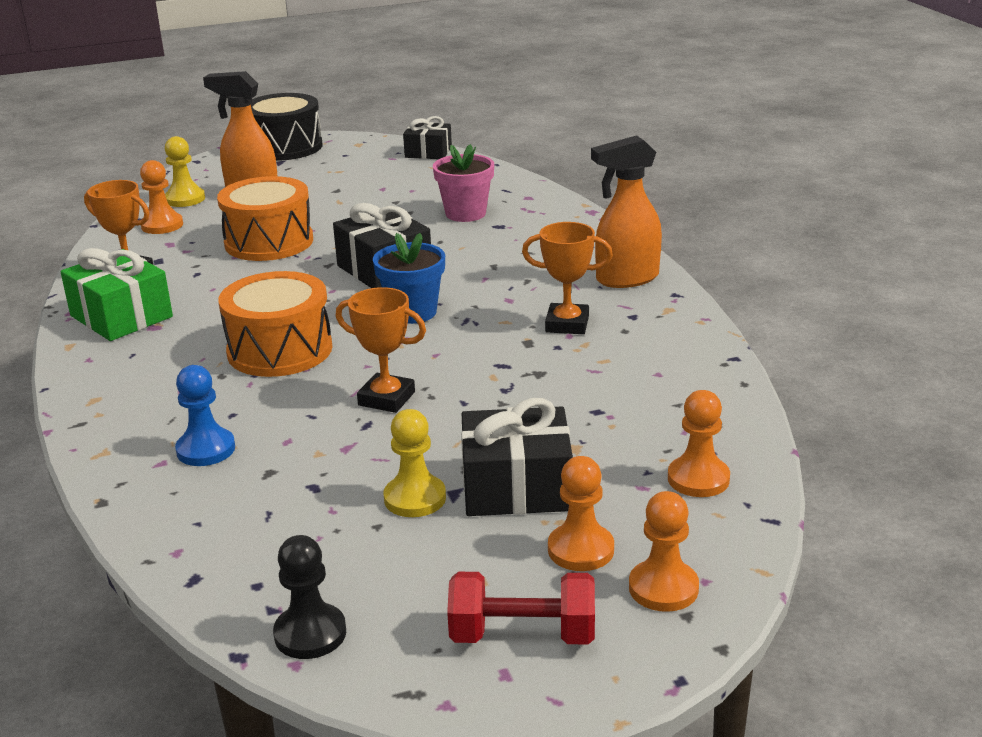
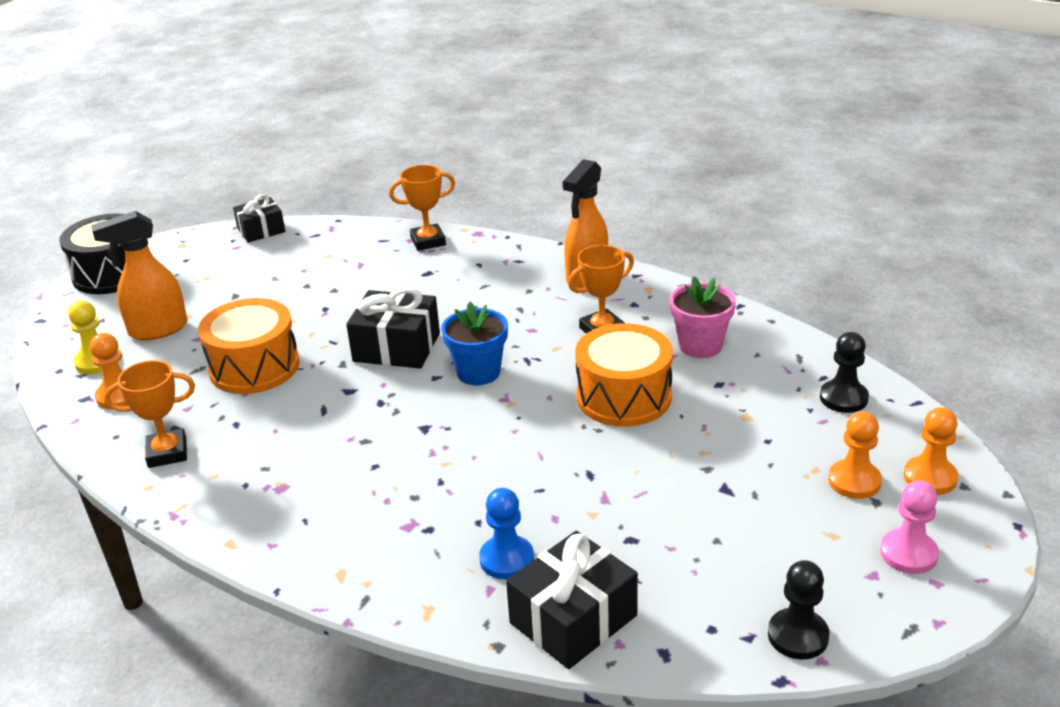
camera: 40 degrees left, 5 degrees up
green gift [60,248,173,341] -> none
orange drum [218,271,332,377] -> orange drum moved to [575,323,673,427]
orange trophy [336,287,426,413] -> orange trophy moved to [389,165,455,251]
yellow pawn [384,409,446,517] -> none
pink flower pot [433,144,494,222] -> pink flower pot moved to [670,276,736,358]
red dumbbell [447,572,595,644] -> pink pawn [880,480,939,574]
black gift [461,398,573,516] -> black gift moved to [506,531,638,669]
orange pawn [668,390,730,497] -> black pawn [820,332,869,413]

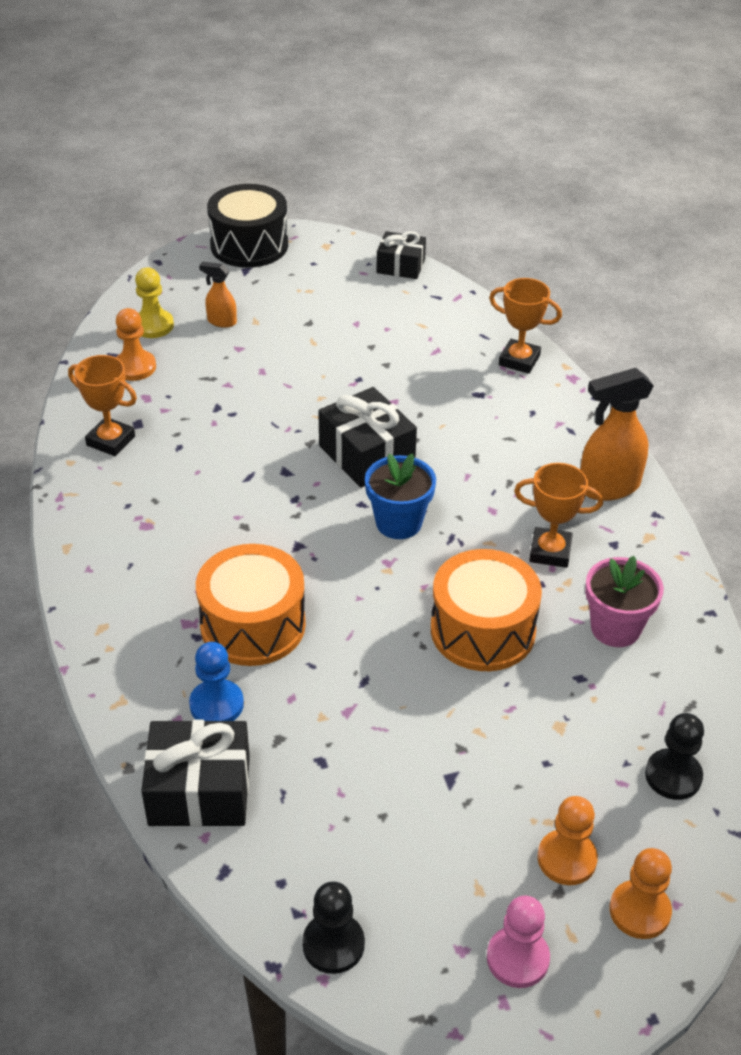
camera: 40 degrees right, 10 degrees up
orange spray bottle [91,211,187,340] -> orange spray bottle [199,262,237,328], size x0.53
orange drum [198,298,300,394] -> orange drum moved to [196,544,306,666]

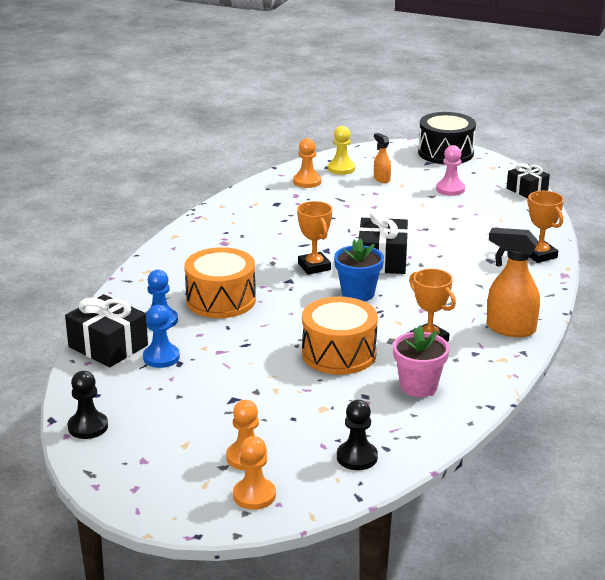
camera: 40 degrees right, 15 degrees down
orange trophy [68,355,137,456] -> orange trophy moved to [297,201,332,275]
pink pawn [487,896,550,988] -> pink pawn moved to [436,145,465,196]
none -> blue pawn [143,305,180,368]

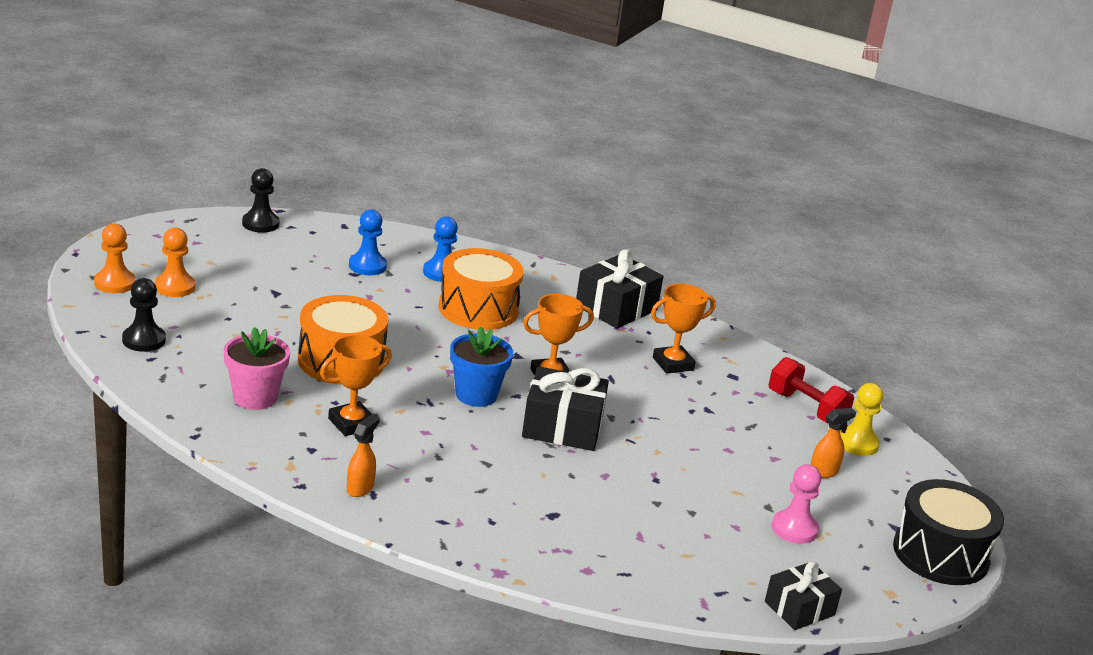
camera: 90 degrees right, 0 degrees up
black gift [65,294,148,367] -> black gift moved to [576,249,663,329]
orange pawn [293,138,321,188] -> red dumbbell [769,357,854,423]
orange spray bottle [487,228,540,337] -> orange spray bottle [347,414,380,497], size x0.53
orange trophy [527,191,564,263] -> orange trophy moved to [651,284,716,374]

